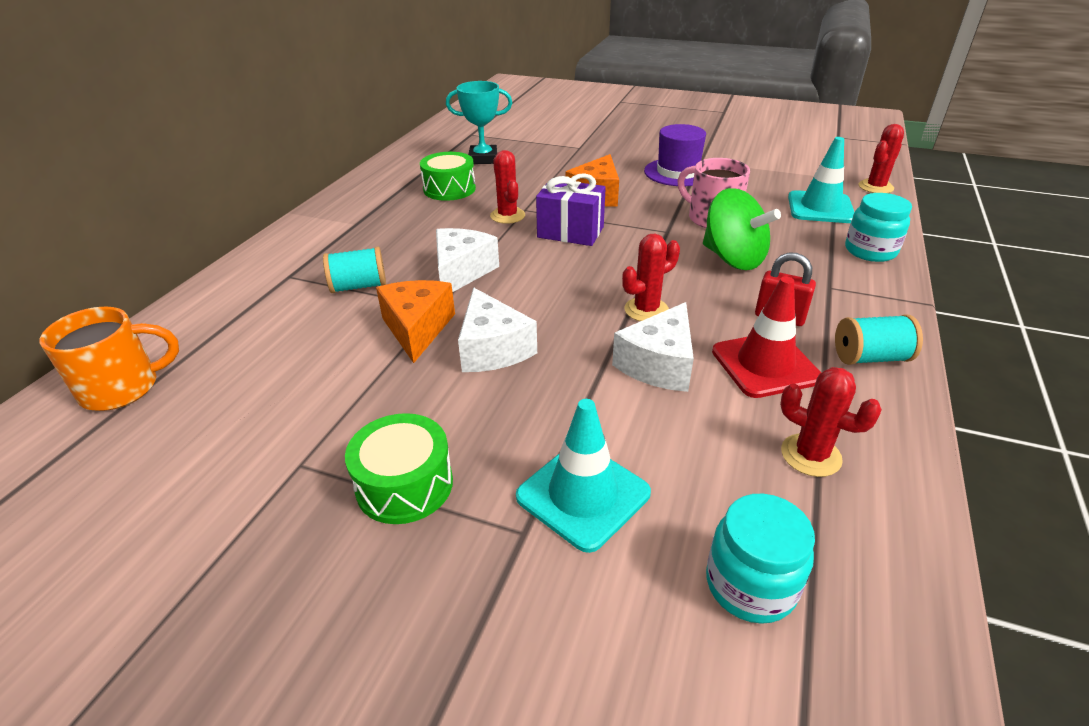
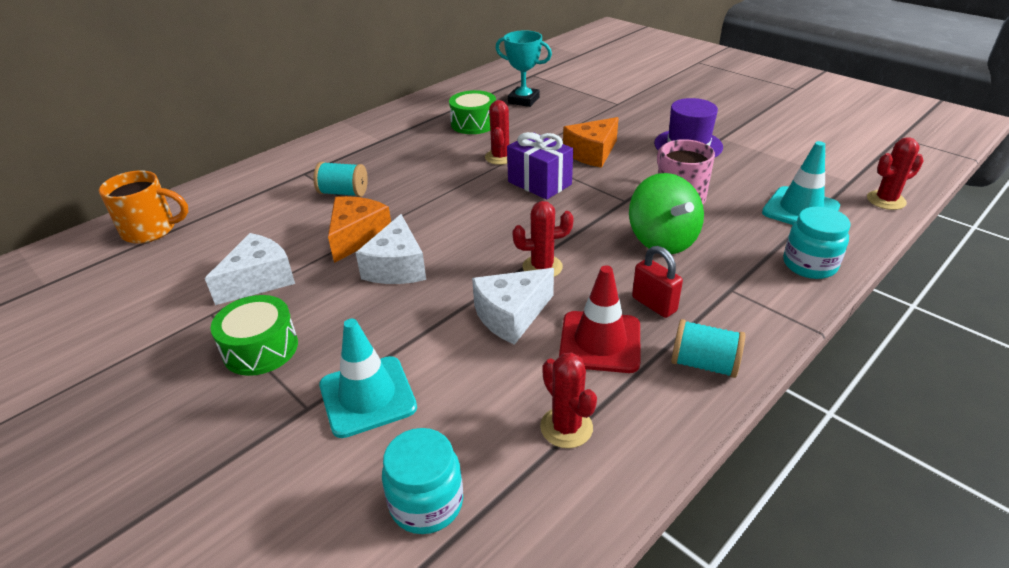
camera: 25 degrees right, 0 degrees up
white cheese [436,228,499,292] -> white cheese moved to [205,233,295,305]

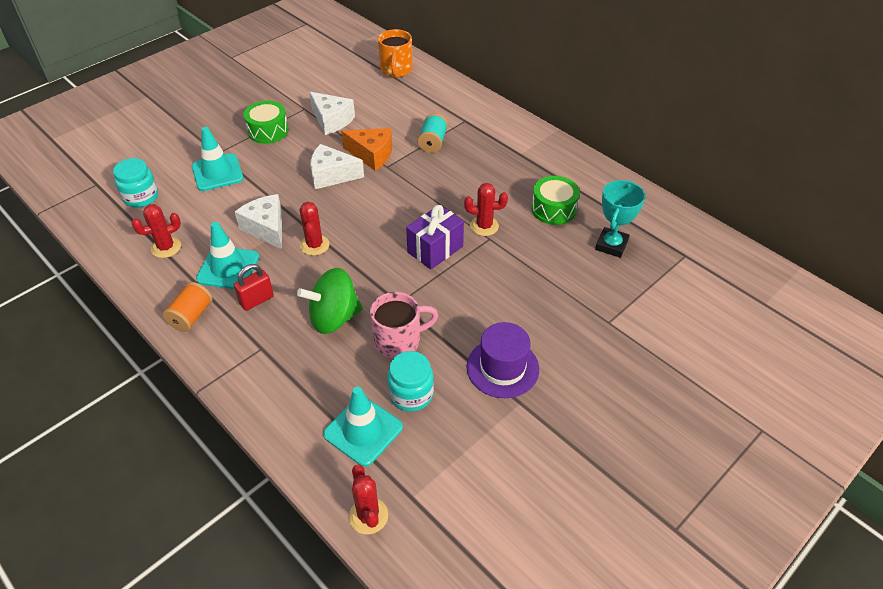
camera: 90 degrees right, 10 degrees up
red traffic cone [559,266,640,373] -> turquoise traffic cone [196,222,259,289]
orange cheese [563,117,619,168] -> none
turquoise spool [671,319,745,378] -> orange spool [162,282,212,332]
turquoise jar [783,207,850,279] -> turquoise jar moved to [387,351,434,412]

